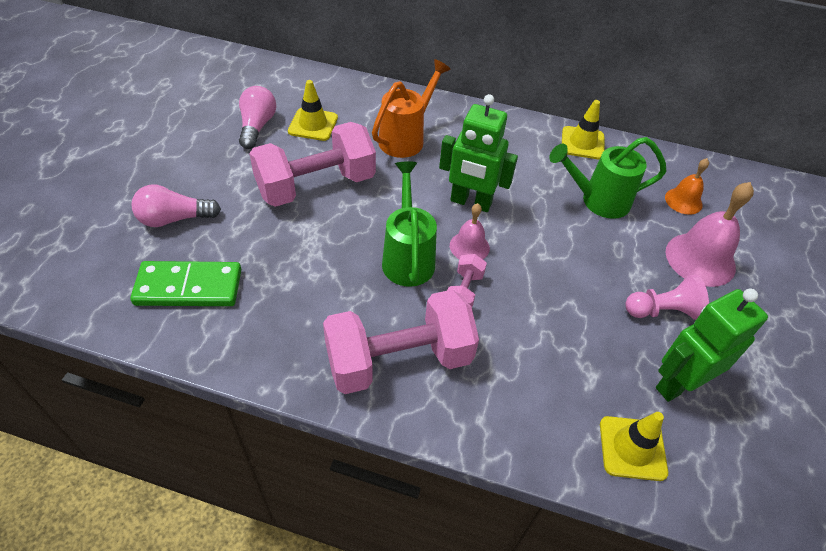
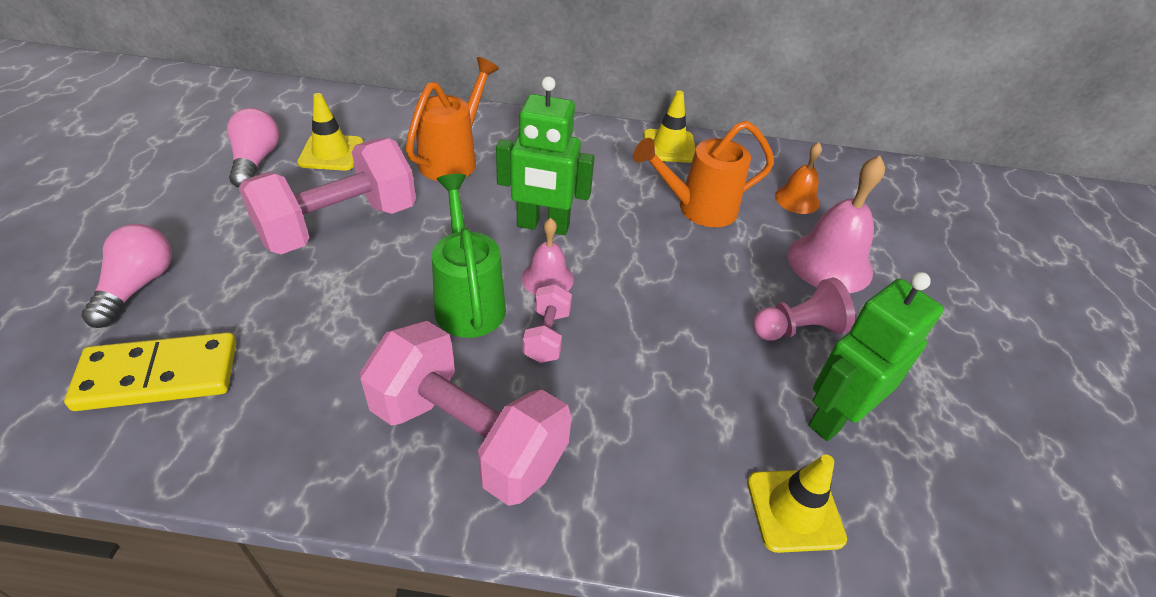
camera: 10 degrees left, 5 degrees down
green domino [130,261,241,306] -> yellow domino [64,332,236,411]
pink light bulb [131,185,221,227] -> pink light bulb turned 120 degrees clockwise [82,224,172,328]
pink dumbbell [323,290,479,394] -> pink dumbbell turned 60 degrees clockwise [360,321,571,506]
green watering can [549,137,666,219] -> orange watering can [633,120,774,227]

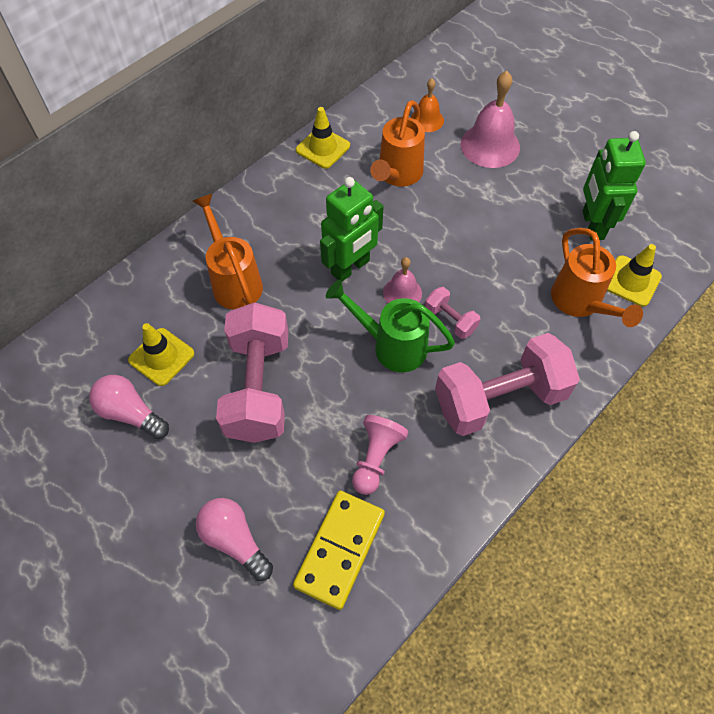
camera: 50 degrees left, 15 degrees up
pink pawn [753,277,855,341] -> pink pawn moved to [352,415,409,495]
none -> orange watering can [551,228,643,327]

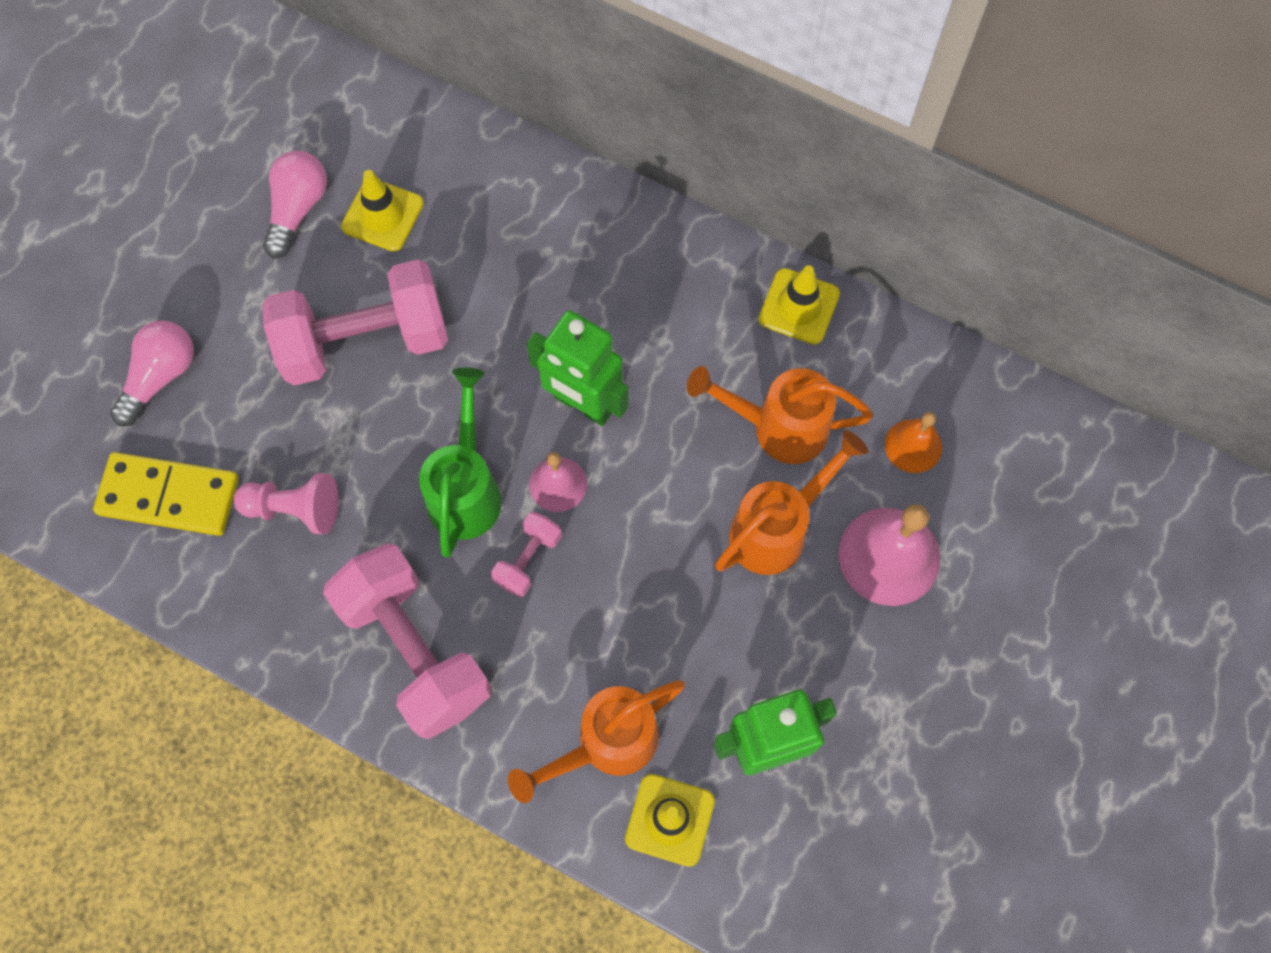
camera: 75 degrees right, 10 degrees up
orange watering can [193,194,263,310] -> orange watering can moved to [715,430,868,575]

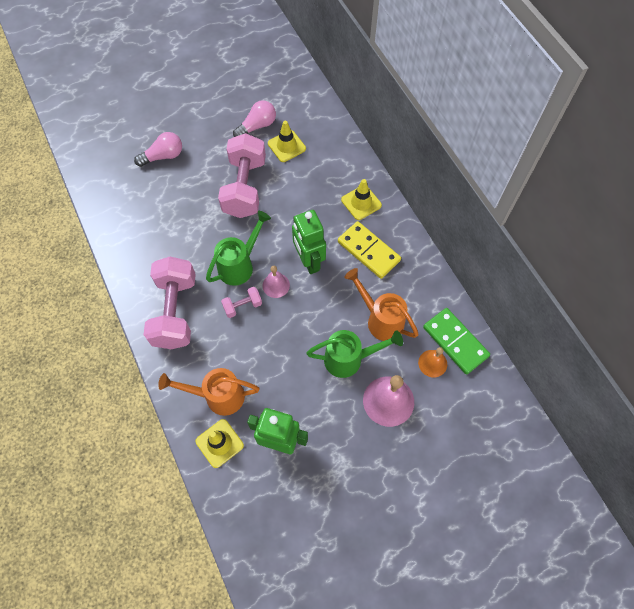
camera: 35 degrees right, 5 degrees down
yellow domino [93,452,239,536] -> yellow domino moved to [338,221,401,279]
pink pawn [234,473,339,534] -> none
pink dumbbell [263,259,448,386] -> pink dumbbell turned 75 degrees clockwise [218,133,266,218]
orange watering can [715,430,868,575] -> green watering can [306,330,403,378]
yellow traffic cone [759,265,840,345] -> yellow traffic cone moved to [341,179,382,220]
none -> green domino [423,308,490,374]

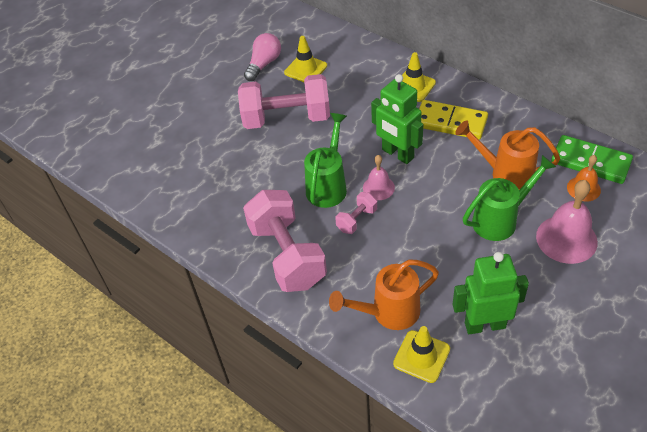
camera: 20 degrees left, 15 degrees down
pink light bulb [134,132,182,167] -> none
pink dumbbell [218,133,266,218] -> pink dumbbell turned 75 degrees counterclockwise [238,74,330,129]

